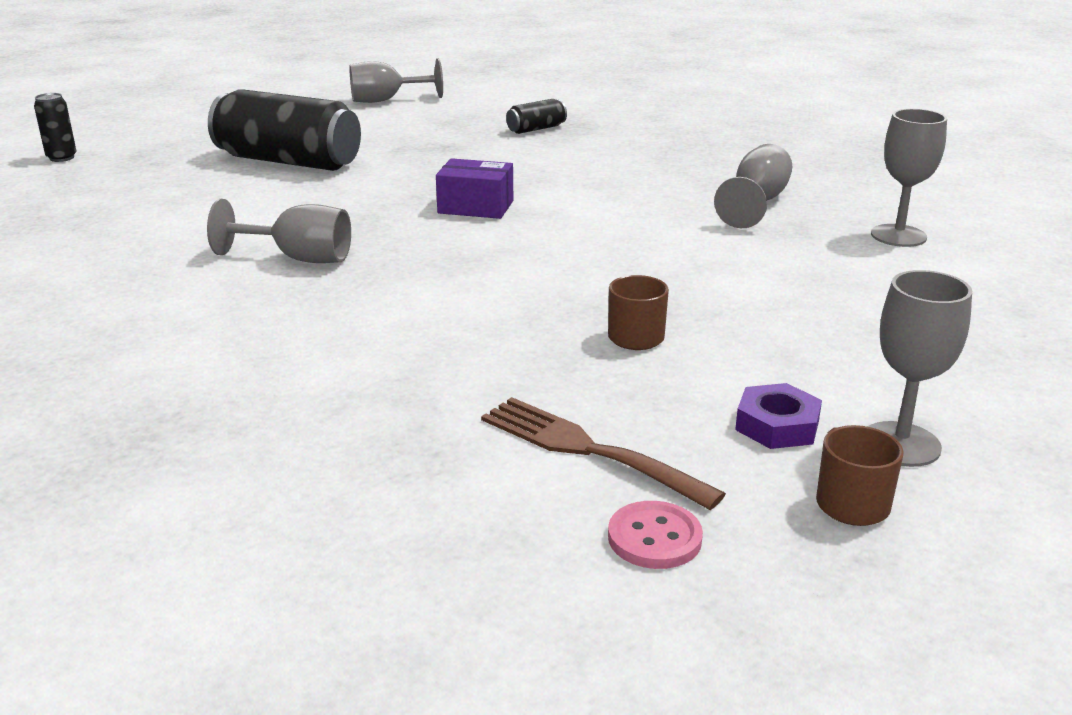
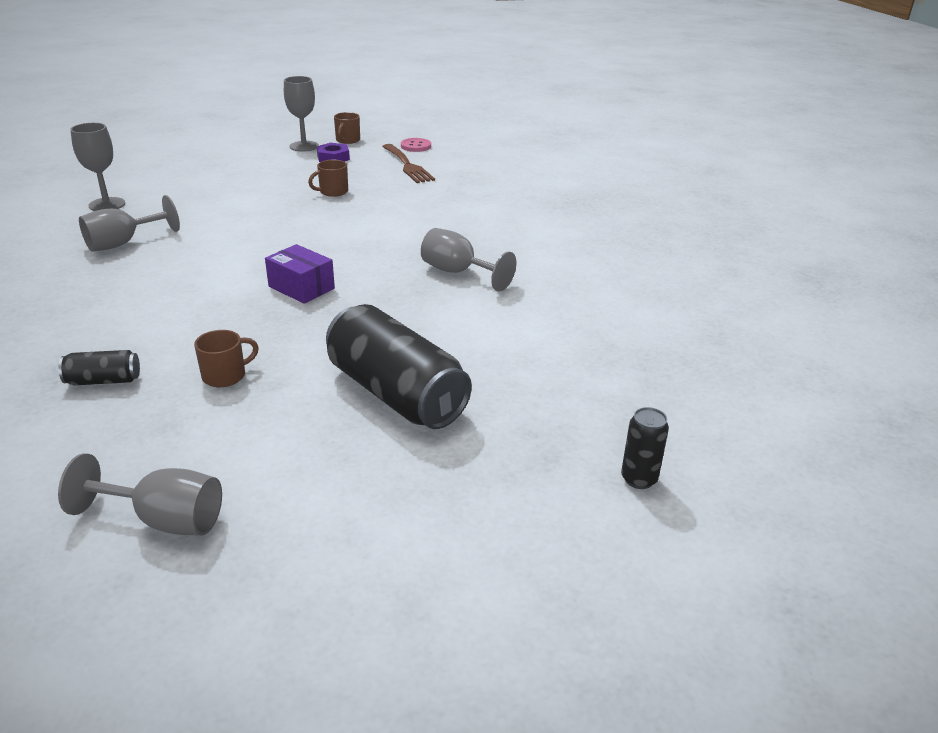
camera: 155 degrees left, 5 degrees up
none -> brown mug [194,330,259,387]

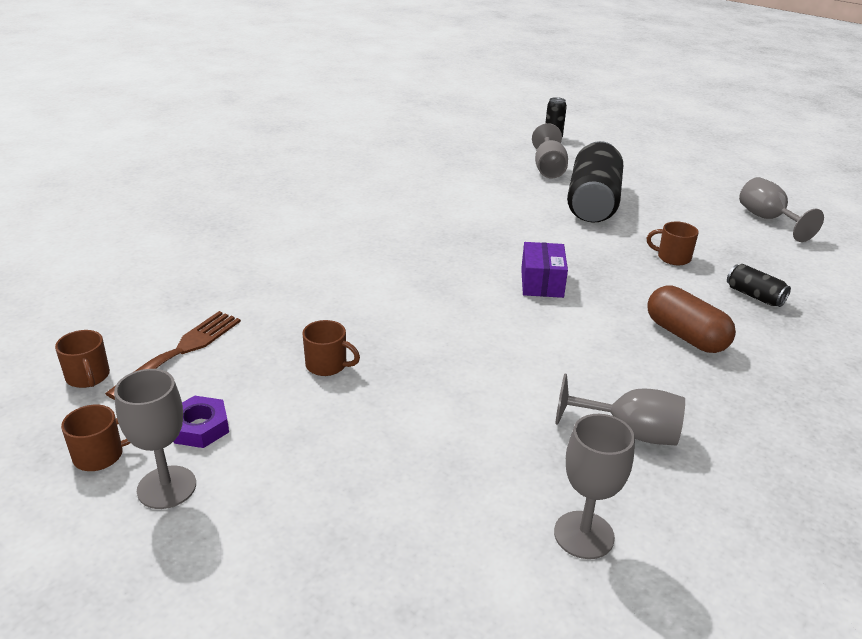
camera: 125 degrees left, 0 degrees up
pink button [401,138,431,152] -> brown mug [55,330,110,388]
grey goblet [421,228,516,292] -> grey goblet moved to [532,123,568,178]
none -> brown capsule [647,285,736,353]

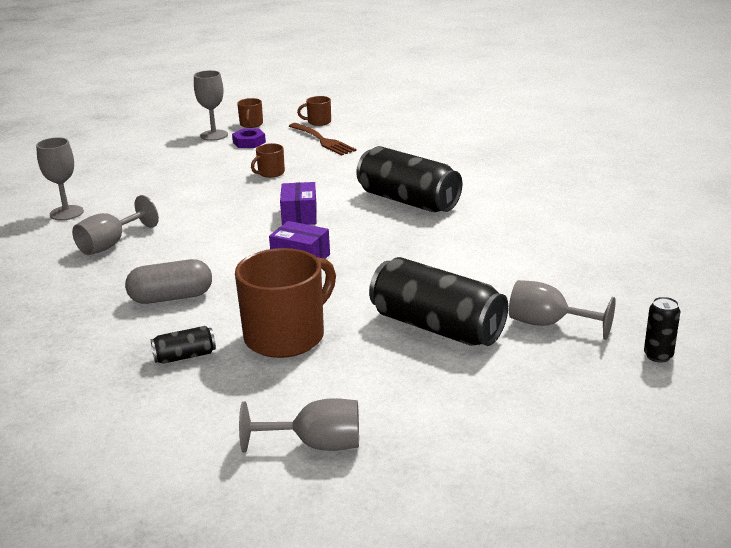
camera: 115 degrees right, 5 degrees down
brown mug [647,221,699,265] -> brown mug [235,248,336,358], size x2.19
brown capsule [647,285,736,353] -> grey capsule [125,259,212,304]
none -> purple box [280,182,317,225]
none -> black can [356,146,462,212]

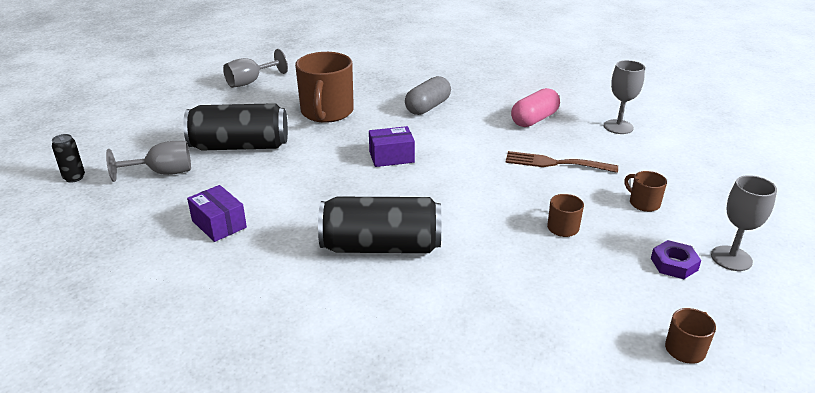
camera: 140 degrees right, 5 degrees up
grey goblet [72,195,159,255] -> pink capsule [511,88,560,127]
black can [151,326,216,364] -> none
brown mug [237,98,263,128] -> brown mug moved to [624,171,667,212]
purple box [280,182,317,225] -> purple box moved to [187,185,247,242]
brown fork [289,123,357,156] -> brown fork moved to [505,151,618,173]

